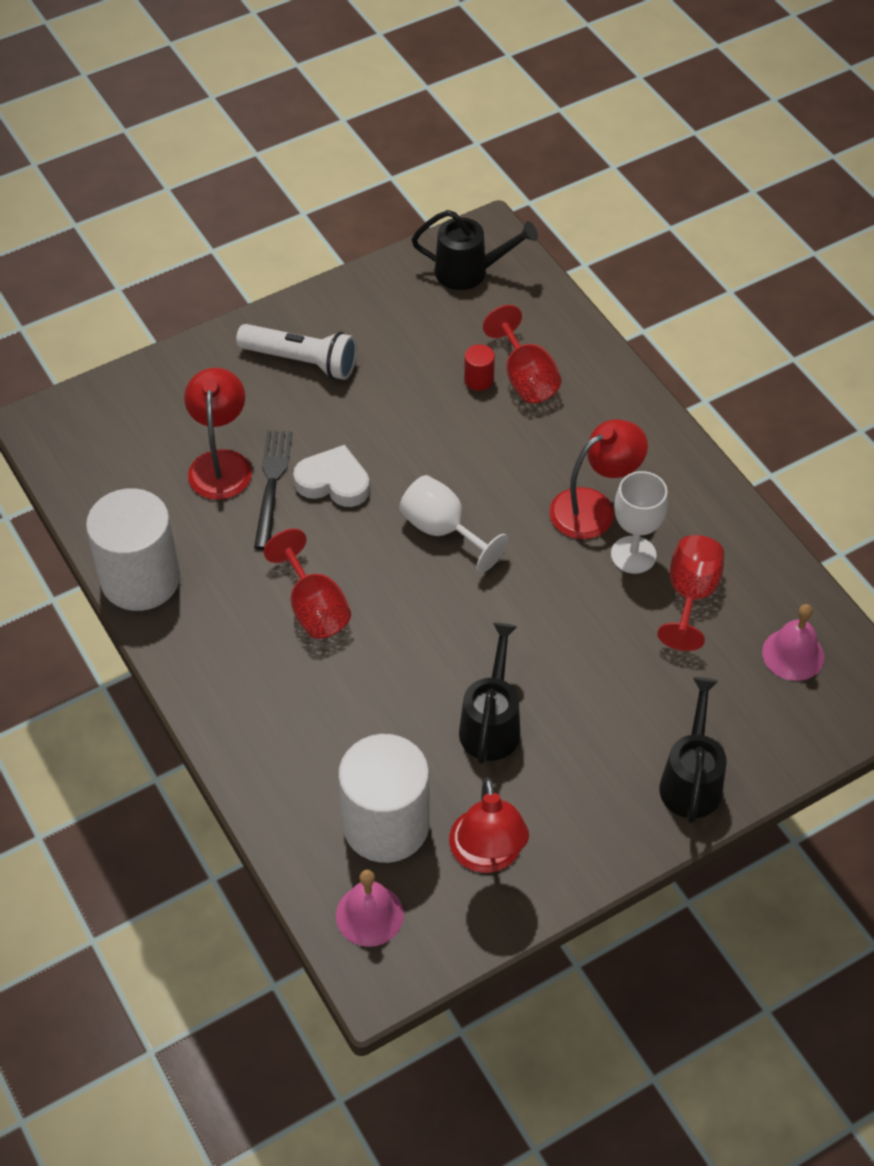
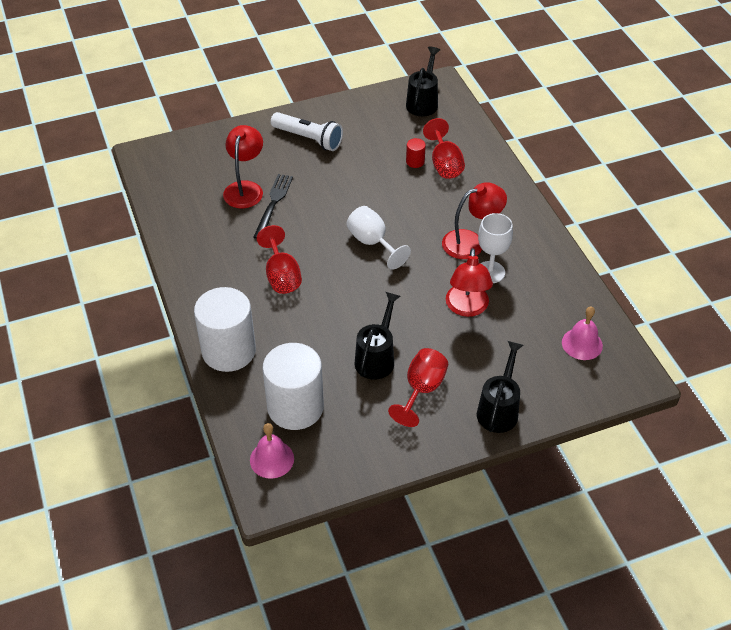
camera: 10 degrees right, 5 degrees down
white cylinder [86,488,180,611] -> white cylinder moved to [194,287,256,372]
white heart [293,445,370,507] -> none
black watering can [411,210,538,290] -> black watering can turned 90 degrees counterclockwise [406,47,440,117]
red lamp [449,777,529,873] -> red lamp moved to [446,248,493,317]
red goblet [657,535,724,651] -> red goblet moved to [388,348,448,427]

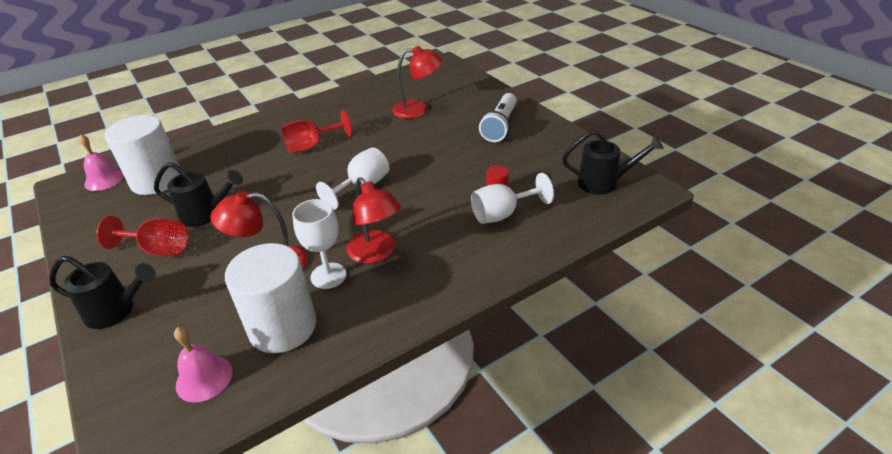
camera: 80 degrees right, 10 degrees down
white cylinder [194,287,256,372] -> white cylinder moved to [225,243,316,353]
black fork [253,174,293,239] -> none
red goblet [423,118,465,179] -> white goblet [471,173,554,224]

